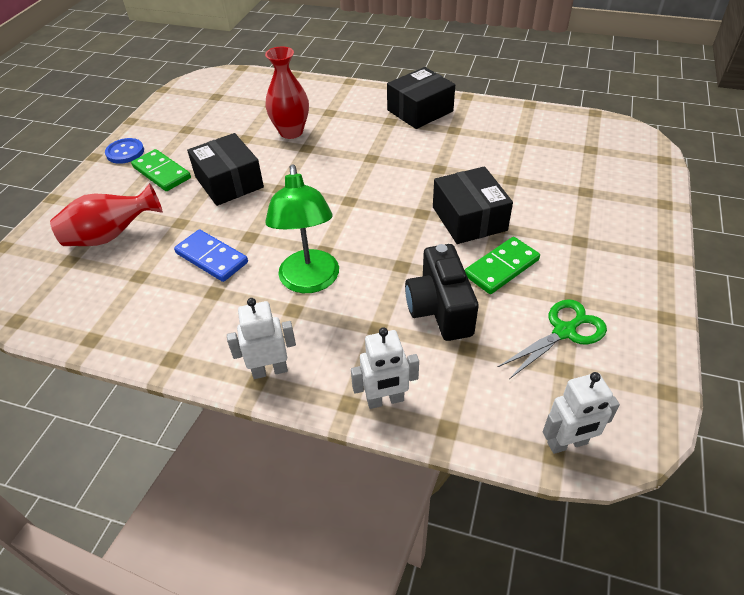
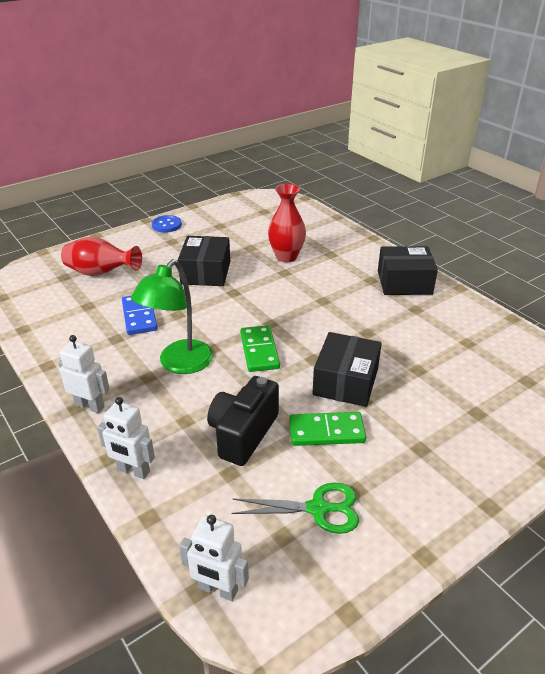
camera: 35 degrees right, 10 degrees down
green domino [131,149,191,191] -> green domino moved to [240,325,280,372]

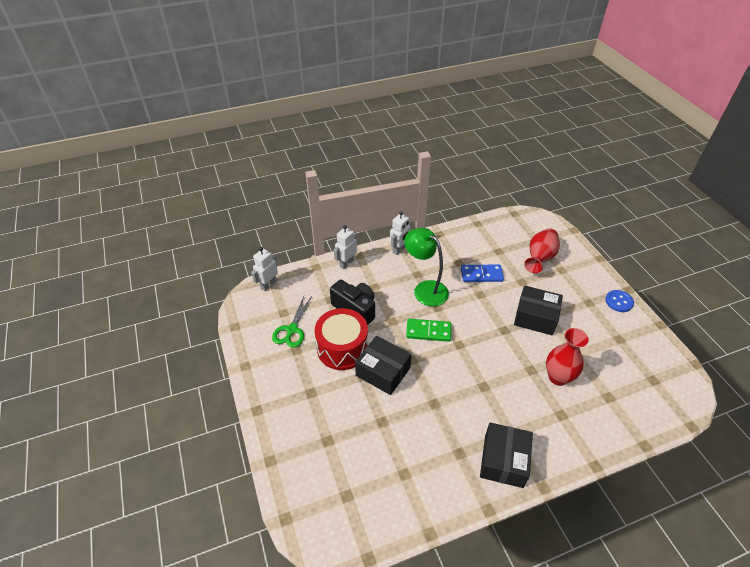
camera: 105 degrees right, 10 degrees up
green domino [289,412,366,446] -> red drum [314,308,368,370]

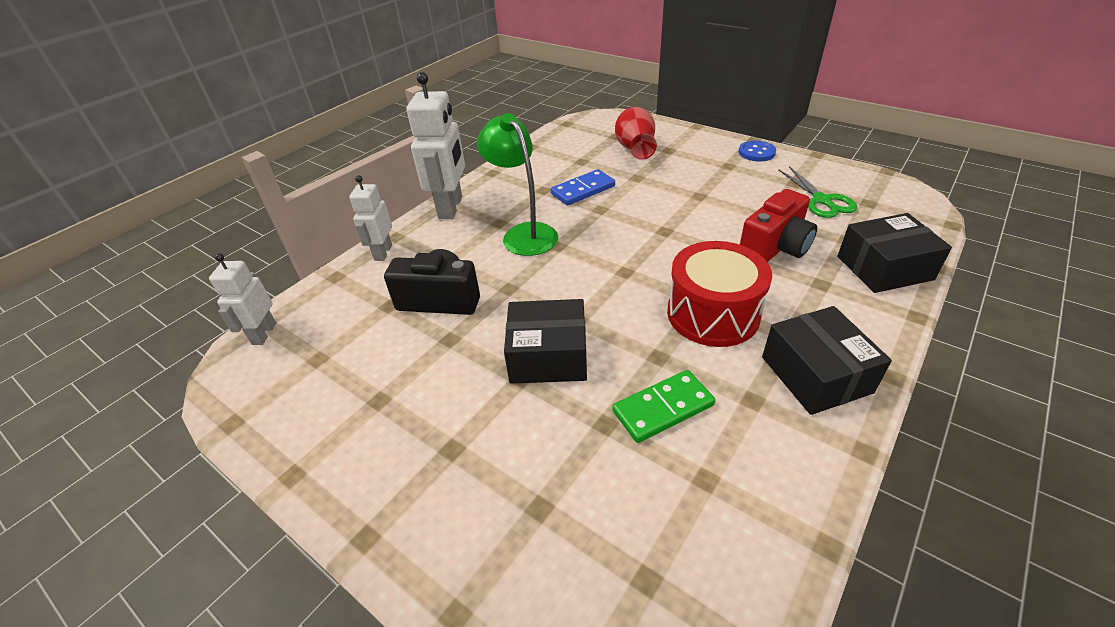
camera: 30 degrees left, 5 degrees down
green scissors [272,296,312,348] -> green scissors moved to [778,166,857,218]
red drum [314,308,368,370] -> red drum moved to [667,241,772,347]
white robot [390,211,411,255] -> white robot [406,72,465,219], size x1.69
green lamp [404,228,449,307] -> green lamp turned 45 degrees clockwise [477,113,558,256]
green domino [406,319,451,342] -> green domino moved to [612,370,715,443]
black box [514,286,563,335] -> black box moved to [837,213,952,293]
red vase [546,328,589,386] -> red camera [740,189,817,262]

